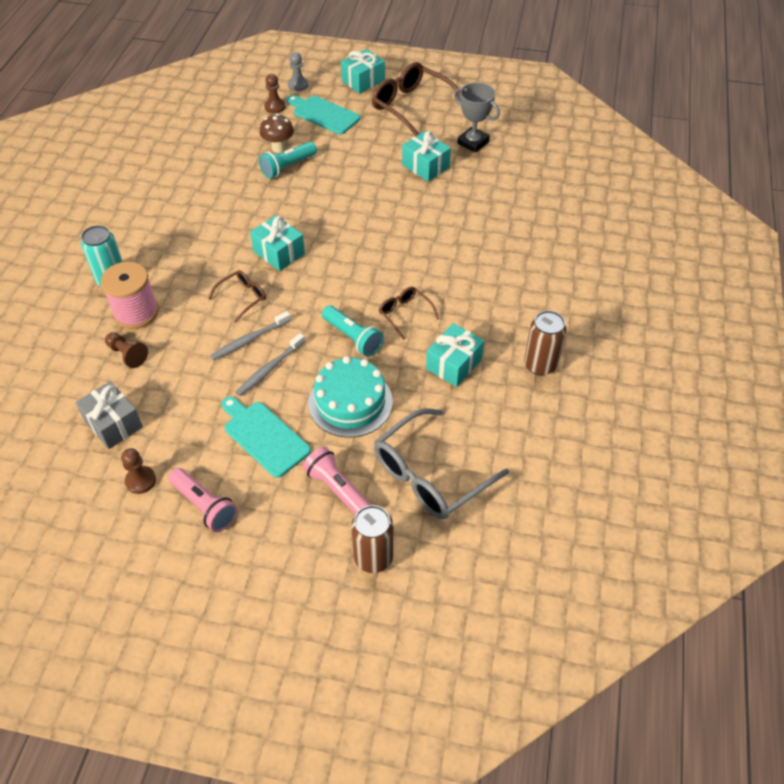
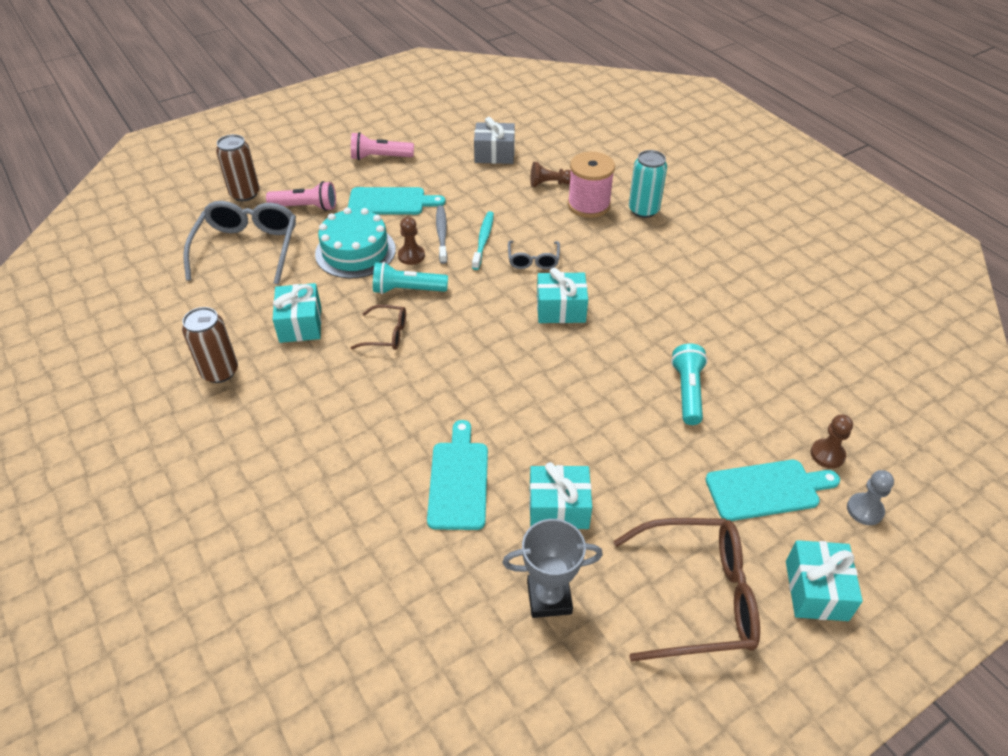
camera: 135 degrees right, 5 degrees down
brown pawn [121,448,156,494] -> brown pawn moved to [398,217,425,265]
brown glasses [208,270,266,323] -> grey glasses [508,241,560,269]
grey toothbrush [210,311,291,360] -> turquoise toothbrush [472,211,494,270]
brown mushroom [260,114,294,153] -> none
none -> turquoise cutting board [427,420,488,530]

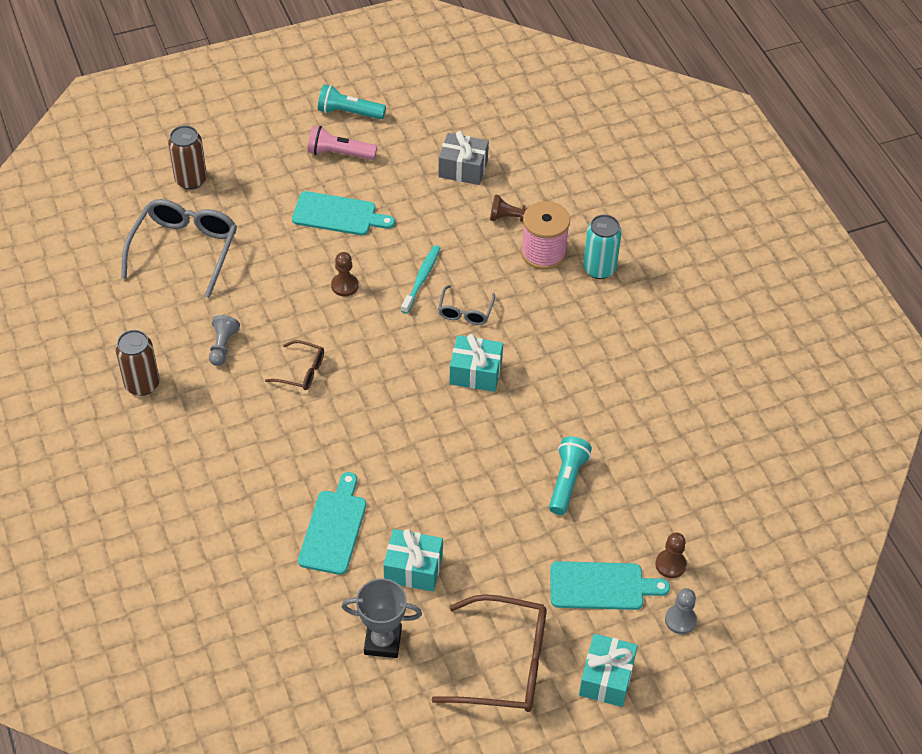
camera: 10 degrees right, 5 degrees up
pink flashlight [266,181,336,211] -> none
turquoise gift [273,283,321,343] -> grey pawn [209,315,240,366]
turquoise cake [315,208,396,278] -> none
turquoise flashlight [373,262,448,294] -> turquoise flashlight moved to [318,84,386,119]
grey toothbrush [436,205,448,264] -> none

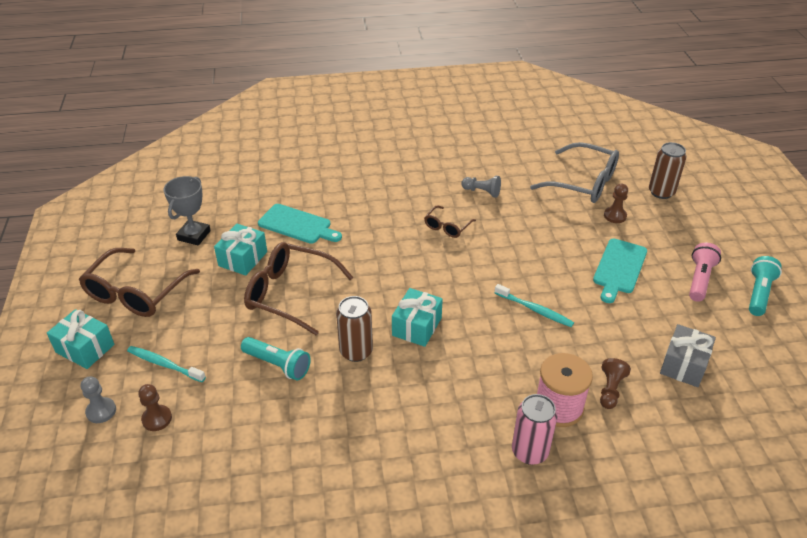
camera: 105 degrees right, 10 degrees down
brown can [116,330,160,396] -> brown can moved to [336,296,373,362]
brown pawn [331,252,359,296] -> brown pawn moved to [604,184,628,223]
grey glasses [438,285,495,325] -> none
turquoise cutting board [550,561,670,610] -> turquoise toothbrush [127,346,206,382]
turquoise can [583,215,622,279] -> pink can [512,394,558,465]
none -> brown glasses [244,242,353,336]

